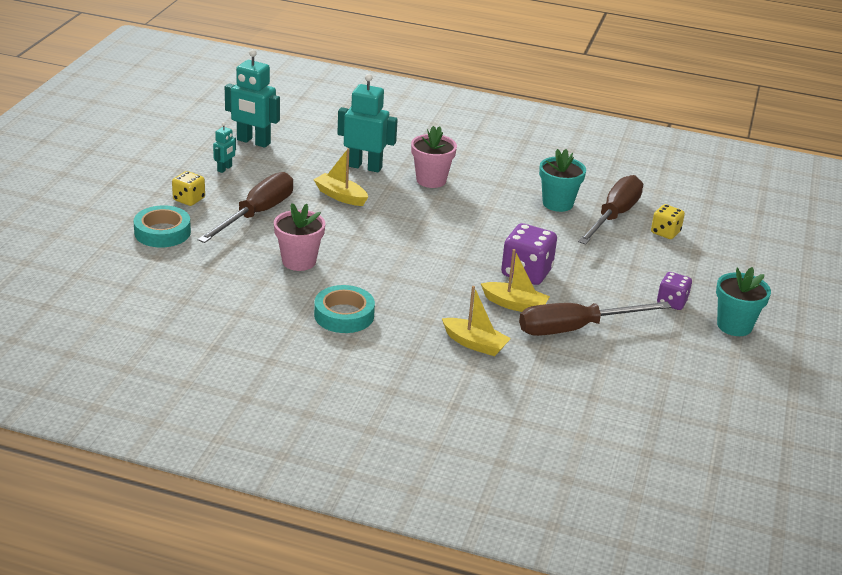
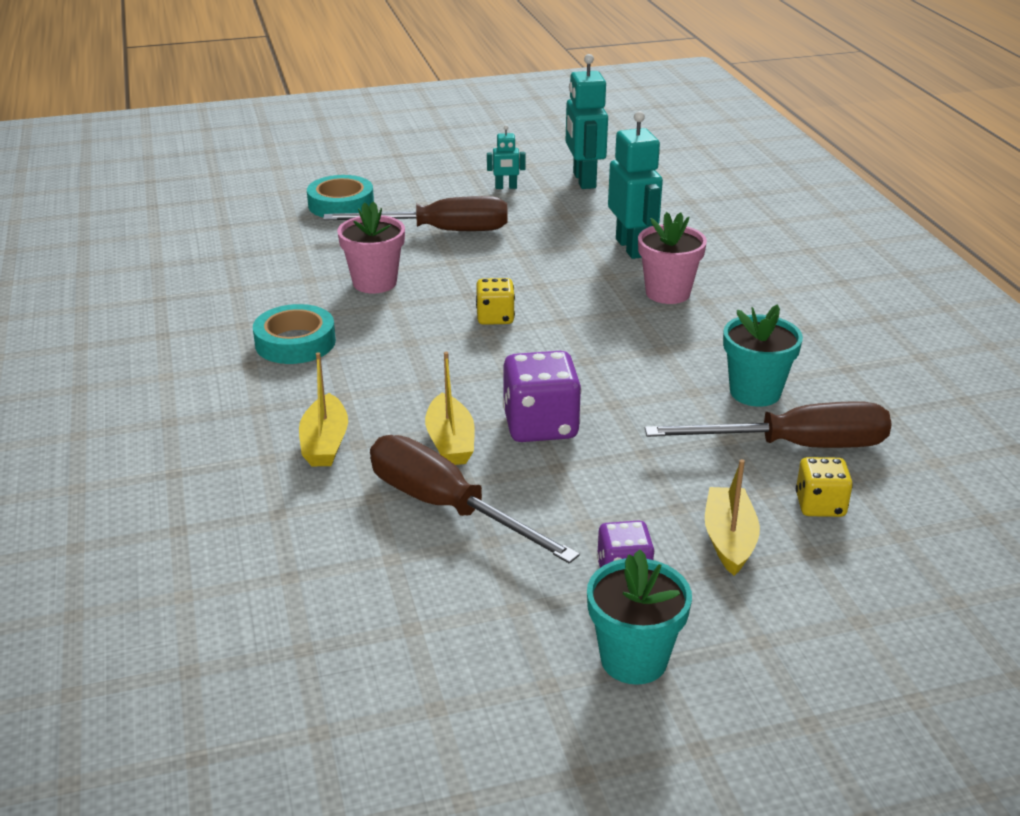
camera: 60 degrees right, 0 degrees up
yellow dice [172,171,205,206] -> yellow dice moved to [476,278,515,325]
yellow boat [314,148,368,206] -> yellow boat moved to [705,459,760,576]

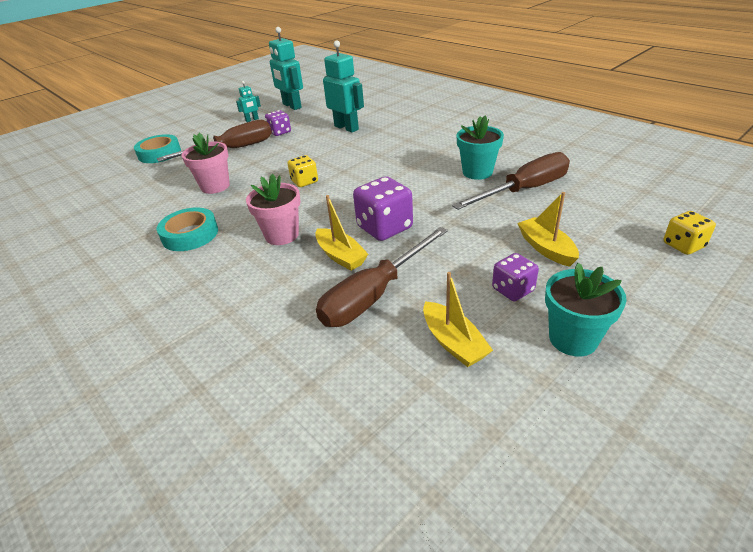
camera: 25 degrees left, 5 degrees up
yellow boat [299,352,348,466] -> yellow boat moved to [423,272,493,367]
brown screwdriver [370,435,580,564] -> brown screwdriver turned 60 degrees counterclockwise [316,227,448,327]
pink flower pot [638,212,707,304] -> pink flower pot moved to [246,174,301,245]
yellow dice [796,457,853,517] -> yellow dice moved to [663,211,716,255]
none -> purple dice [265,110,291,136]

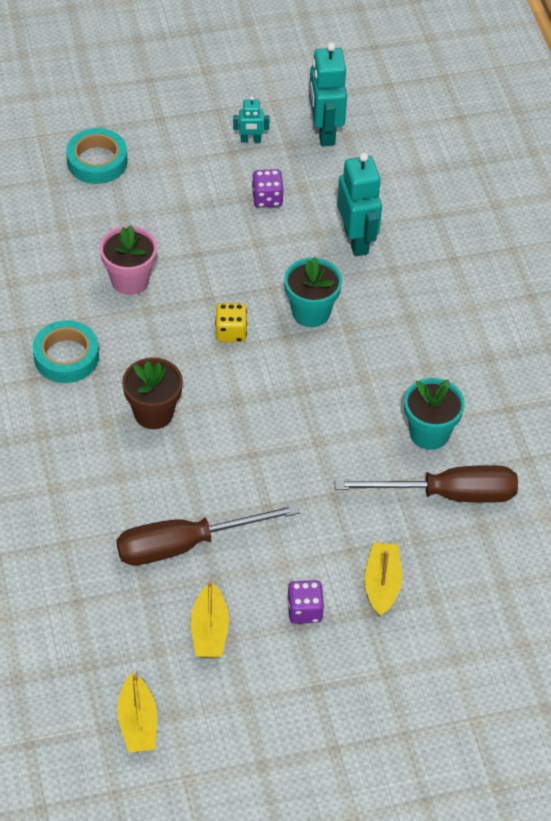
camera: 25 degrees right, 15 degrees up
brown screwdriver [157,120,272,162] -> none
pink flower pot [246,174,301,245] -> brown flower pot [122,358,183,429]
yellow boat [315,195,368,271] -> yellow boat moved to [117,672,157,753]
purple dice [353,176,413,241] -> none
turquoise flower pot [545,263,627,356] -> turquoise flower pot moved to [284,257,342,327]
yellow dice [663,211,716,255] -> none

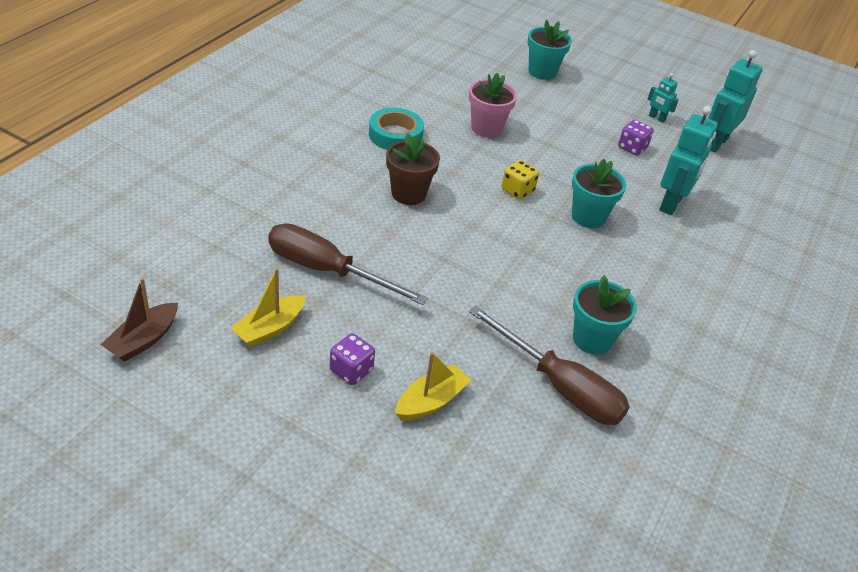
camera: 40 degrees right, 10 degrees down
turquoise tape [66,128,128,184] -> turquoise flower pot [528,19,572,80]
yellow boat [117,672,157,753] -> brown boat [101,278,178,362]

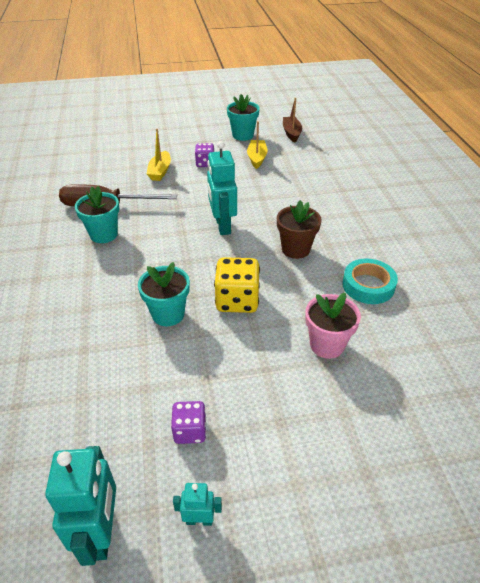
camera: 145 degrees right, 0 degrees up
brown screwdriver [268,223,428,305] -> none
yellow dice [502,160,539,200] -> yellow dice [214,257,260,313], size x1.65
turquoise flower pot [528,19,572,80] -> turquoise flower pot moved to [227,94,260,141]
turquoise robot [659,106,718,215] -> turquoise robot moved to [207,141,237,235]

